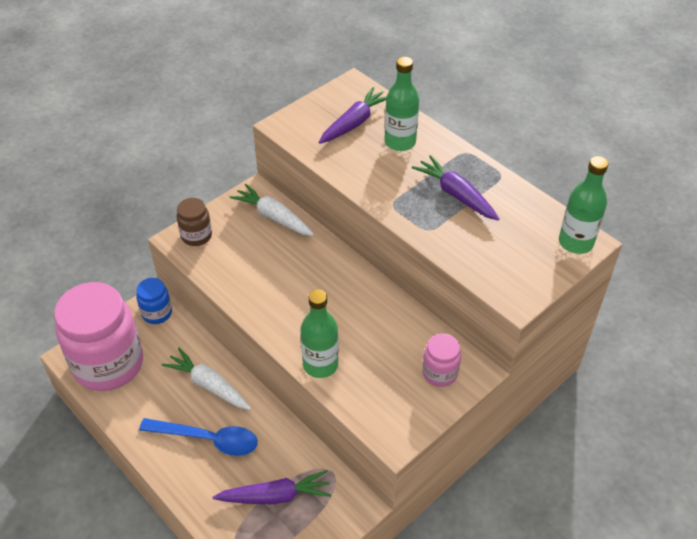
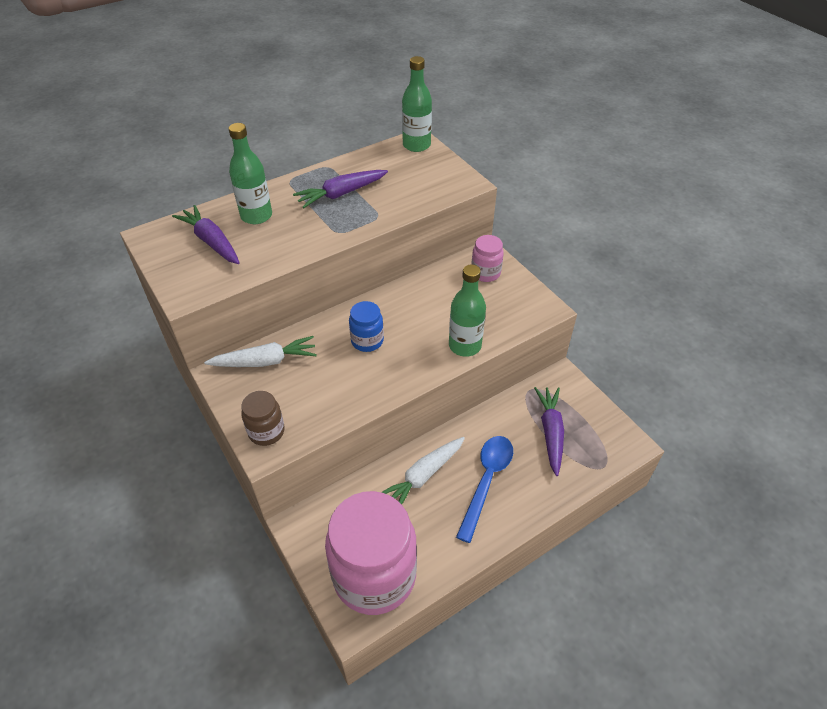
camera: 80 degrees left, 0 degrees up
blue jar [136,278,172,324] -> blue jar moved to [349,301,384,352]
white carrot [230,183,314,236] -> white carrot turned 150 degrees counterclockwise [204,336,317,367]

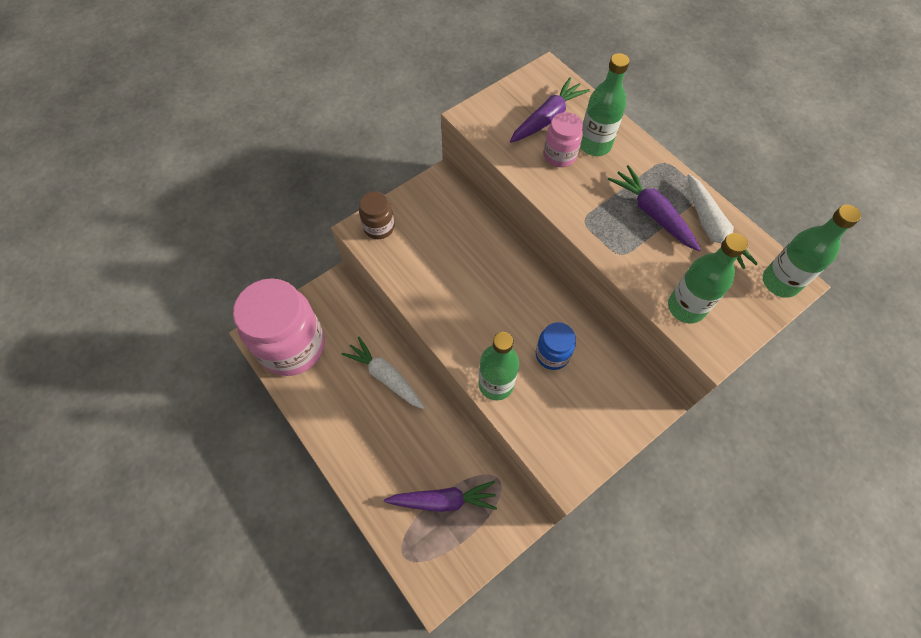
camera: 85 degrees right, 15 degrees up
white carrot [204,336,317,367] -> white carrot moved to [687,174,758,269]
blue jar [349,301,384,352] -> blue jar moved to [536,322,576,370]
blue spoon [456,436,513,543] -> none
pink jar [471,235,504,282] -> pink jar moved to [543,112,583,167]
none -> green bottle [668,233,748,323]

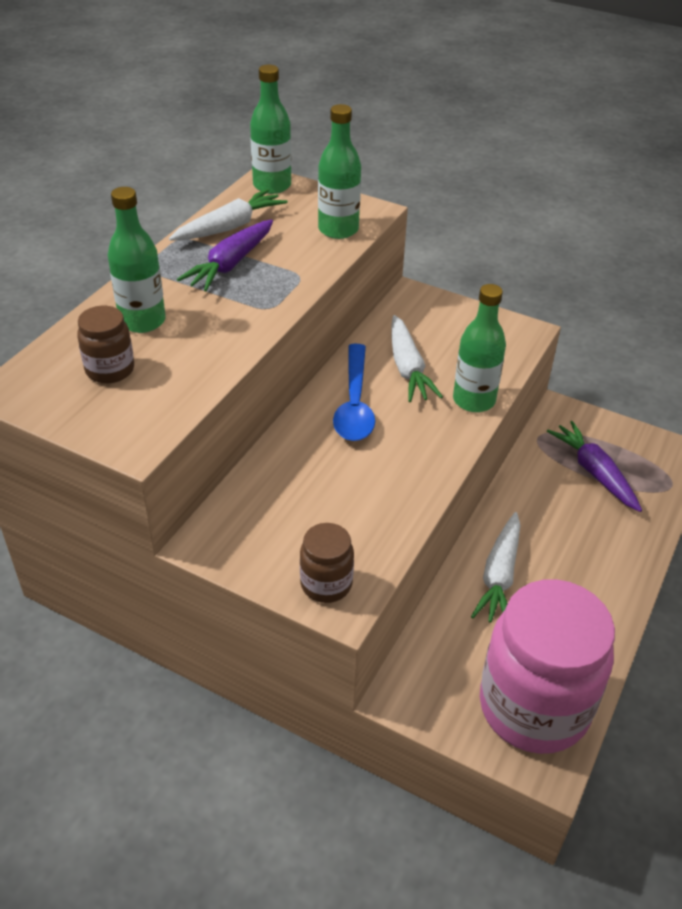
camera: 115 degrees left, 20 degrees down
purple carrot [510,77,590,143] -> brown jar [77,306,134,383]
blue jar [536,322,576,370] -> white carrot [392,315,443,402]
pink jar [543,112,583,167] -> none
none -> blue spoon [333,344,375,441]

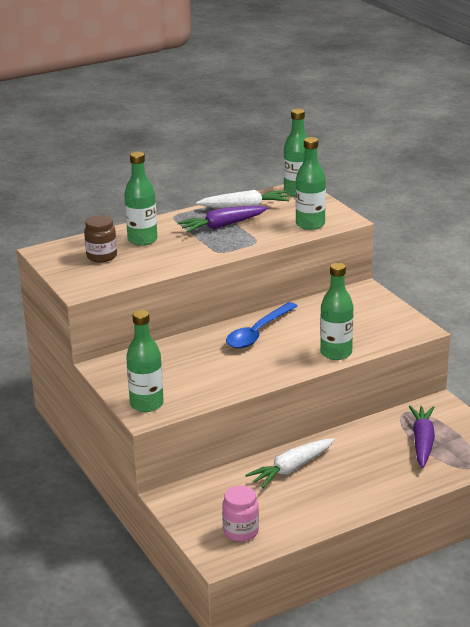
camera: 35 degrees right, 15 degrees down
brown jar [300,523,354,603] -> green bottle [126,310,164,412]
white carrot [392,315,443,402] -> none
pink jar [480,579,615,754] -> pink jar [222,486,259,542], size x0.45

